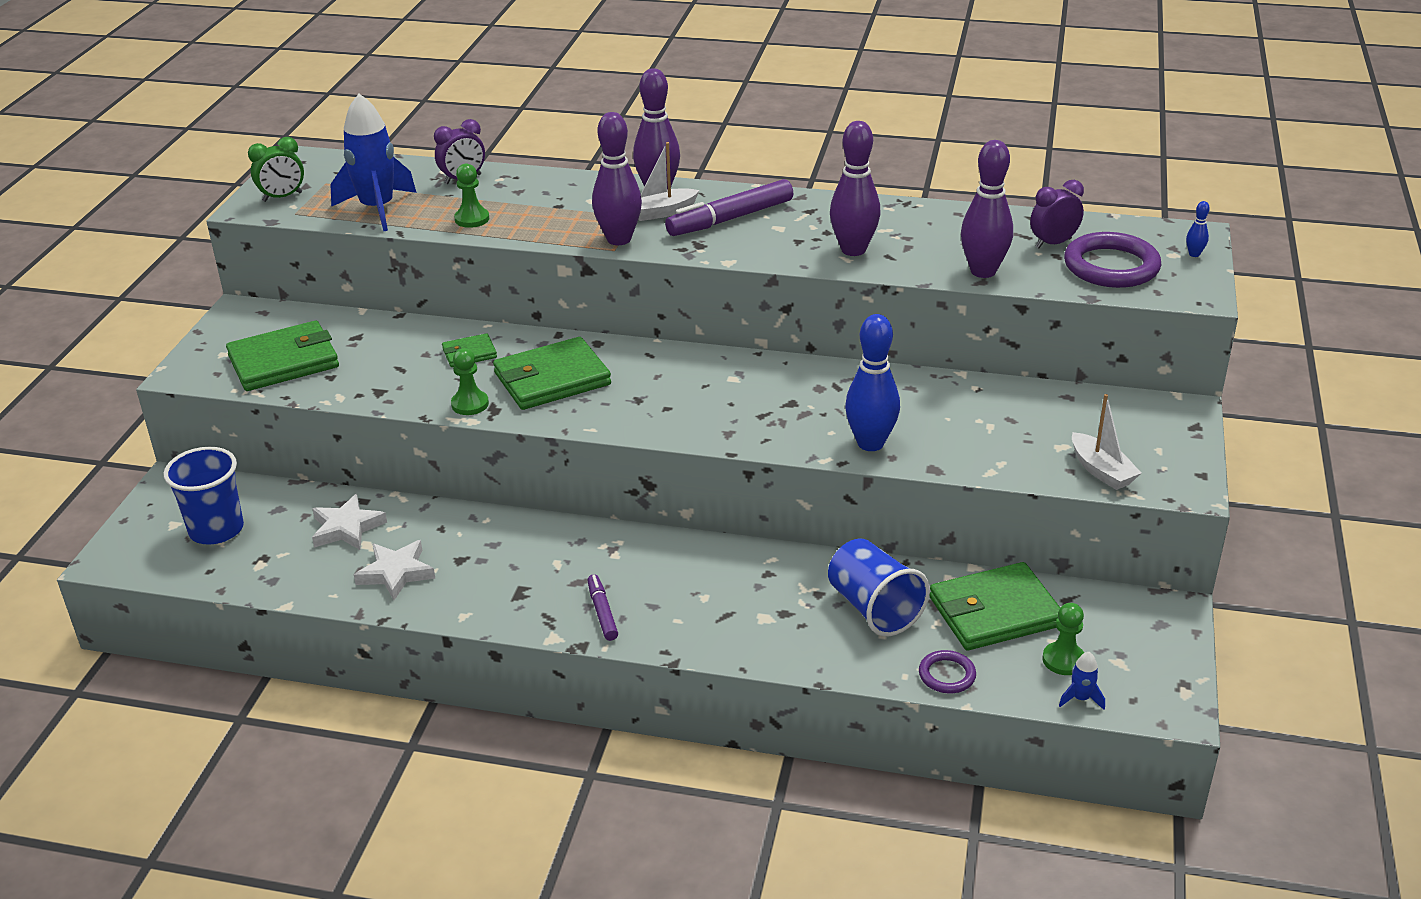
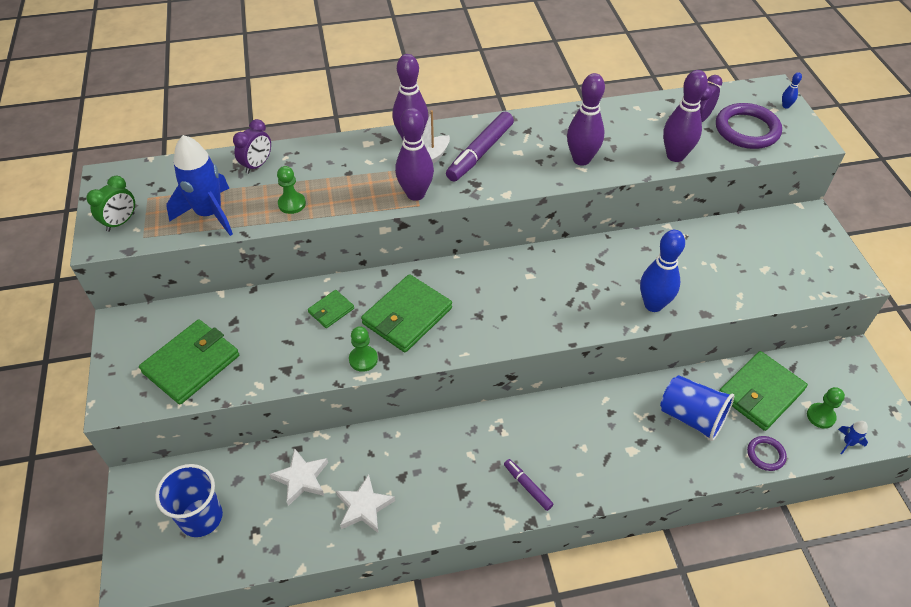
camera: 25 degrees left, 15 degrees up
white boat [1072,394,1141,490] -> none

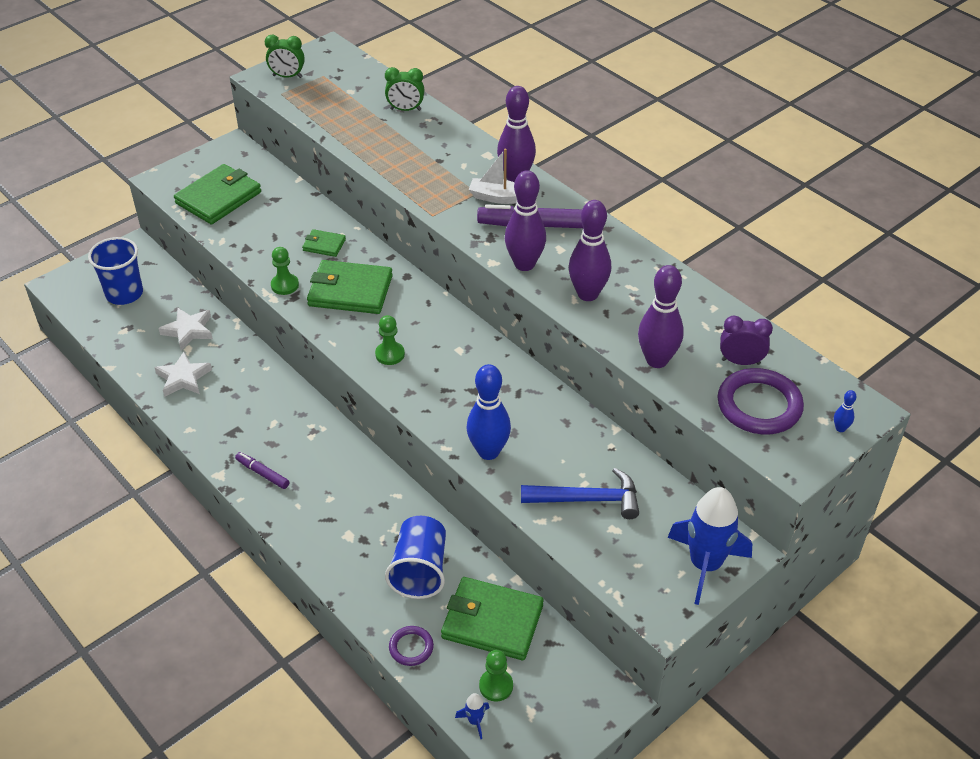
camera: 60 degrees right, 5 degrees down
green wallet [139,320,239,404] -> green wallet turned 60 degrees counterclockwise [174,164,261,224]
blue rocket [166,135,233,236] -> blue rocket moved to [668,487,752,605]
purple clock [233,119,271,174] -> green clock [385,67,425,111]
green pawn [277,166,306,214] -> green pawn moved to [375,315,405,365]
purple bowling pin [395,108,434,201] -> purple bowling pin moved to [505,170,546,271]
purple marker [504,459,554,511] -> purple marker turned 75 degrees counterclockwise [235,452,289,489]
none -> blue hammer [521,468,639,519]

